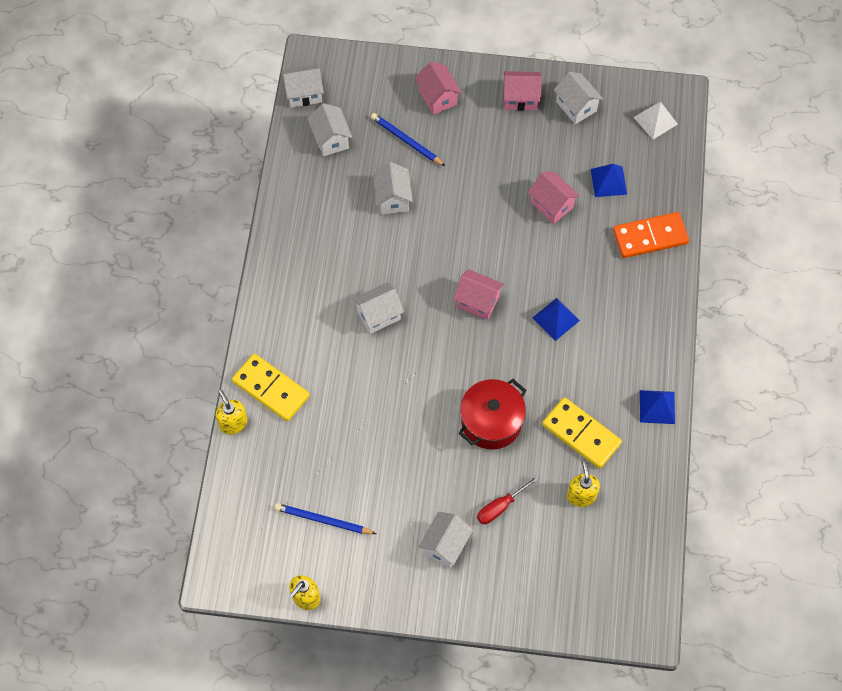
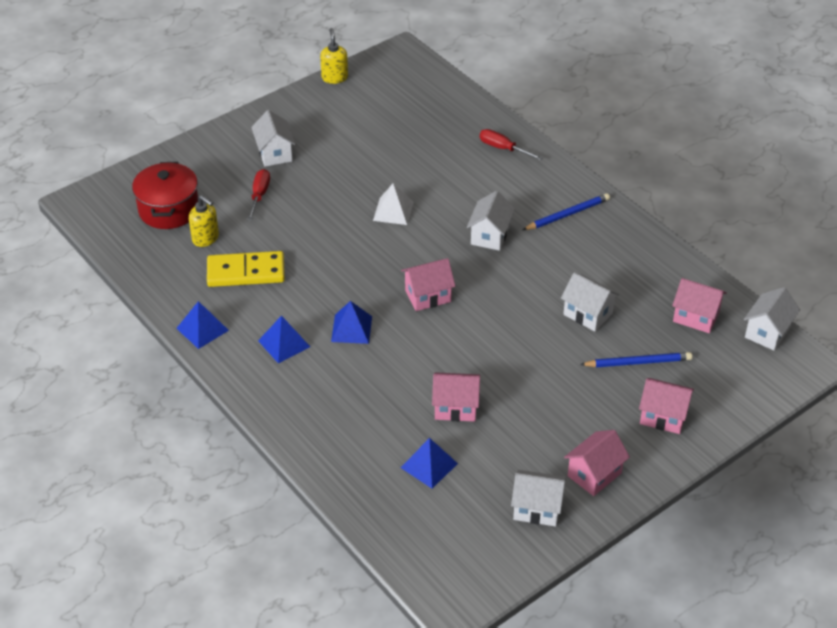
camera: 135 degrees right, 20 degrees down
yellow soap dispenser [216,390,248,434] -> none
yellow domino [232,354,310,421] -> red screwdriver [480,129,543,160]
blue pencil [274,503,376,534] -> blue pencil moved to [523,193,610,230]
white house [307,103,352,156] -> pink house [672,278,727,333]
red pot [458,379,527,449] -> red pot moved to [132,162,198,229]
orange domino [613,212,689,258] -> none
white pyramid [633,102,678,139] -> white pyramid moved to [373,183,414,225]
none -> blue pyramid [258,315,310,364]

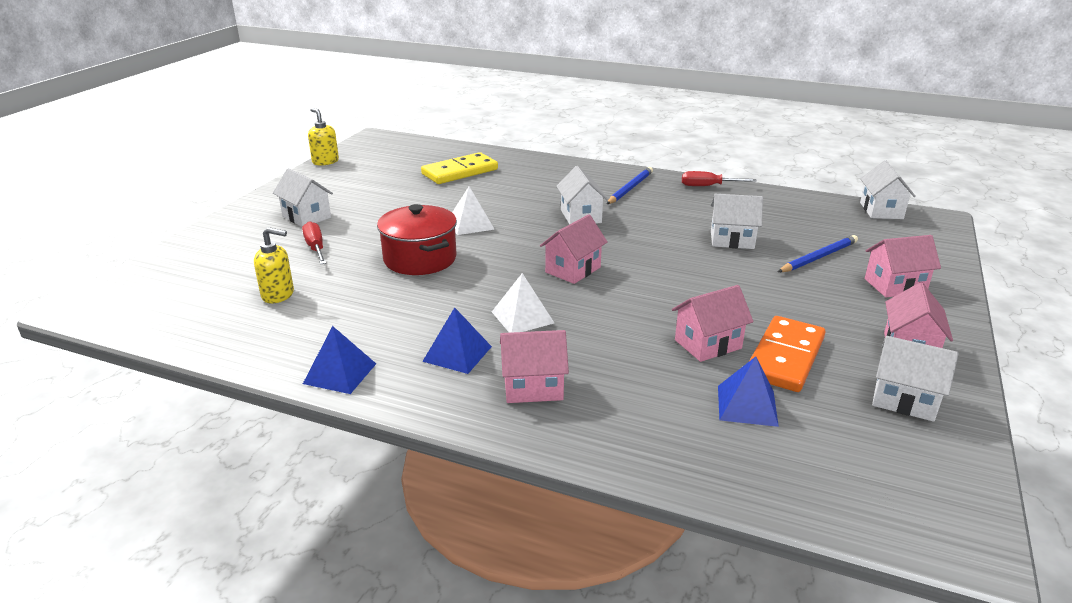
camera: 30 degrees left, 15 degrees down
red pot [132,162,198,229] -> red pot moved to [377,204,457,275]
yellow domino [207,251,285,287] -> yellow domino moved to [421,152,498,184]
blue pyramid [331,301,372,344] -> white pyramid [492,273,554,333]
red screwdriver [480,129,543,160] -> red screwdriver moved to [682,171,757,186]
white house [511,470,566,527] -> white house turned 45 degrees clockwise [872,336,958,422]
pink house [672,278,727,333] -> pink house moved to [500,330,569,403]
none -> orange domino [749,316,825,392]

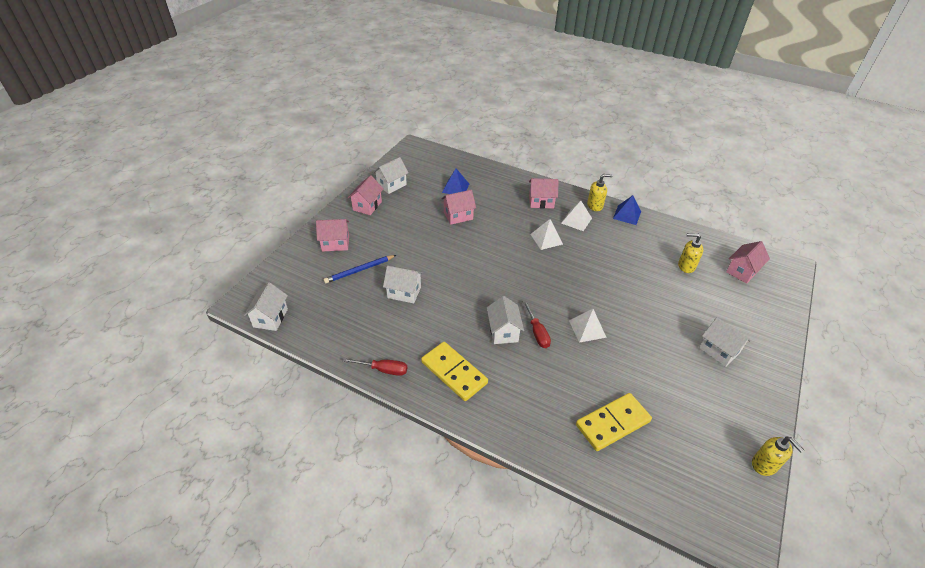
camera: 175 degrees left, 15 degrees up
red screwdriver [302,221,326,264] -> red screwdriver moved to [523,300,551,348]
red pot [377,204,457,275] -> none
blue pyramid [422,307,492,374] -> white pyramid [561,201,592,231]
pink house [540,214,608,284] -> pink house moved to [726,241,770,284]
blue pencil [607,167,653,204] -> yellow domino [421,342,488,401]
orange domino [749,316,825,392] -> none
white house [872,336,958,422] -> white house turned 75 degrees counterclockwise [373,157,409,194]
none -> yellow soap dispenser [587,174,613,211]

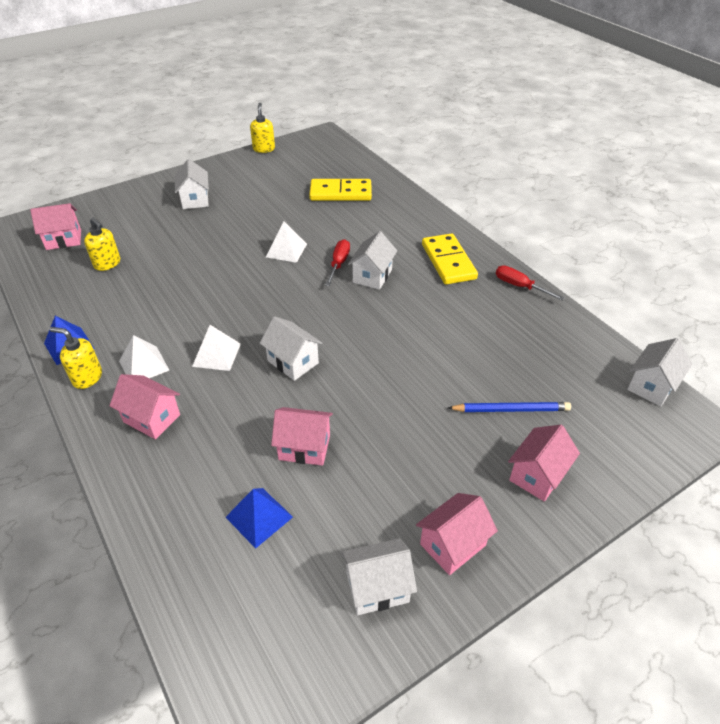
camera: 150 degrees left, 0 degrees up
pink house [316,219,349,252] -> pink house turned 75 degrees counterclockwise [508,425,580,502]
white house [383,266,423,303] -> white house moved to [260,316,323,381]

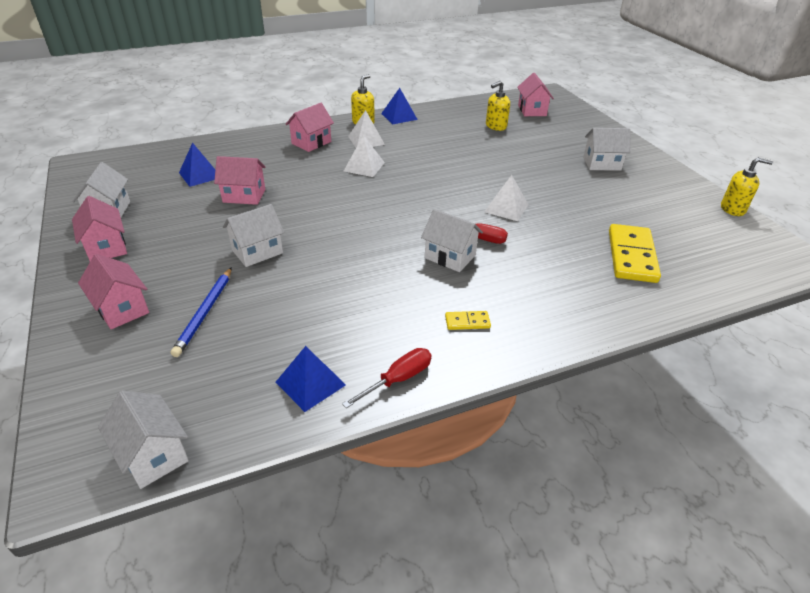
camera: 100 degrees right, 5 degrees down
white house [260,316,323,381] -> white house moved to [223,204,284,267]
pink house [271,407,333,466] -> pink house turned 75 degrees clockwise [214,156,265,205]
yellow domino [422,233,478,285] -> yellow domino [445,311,491,330], size x0.46
none -> blue pyramid [276,346,346,412]

